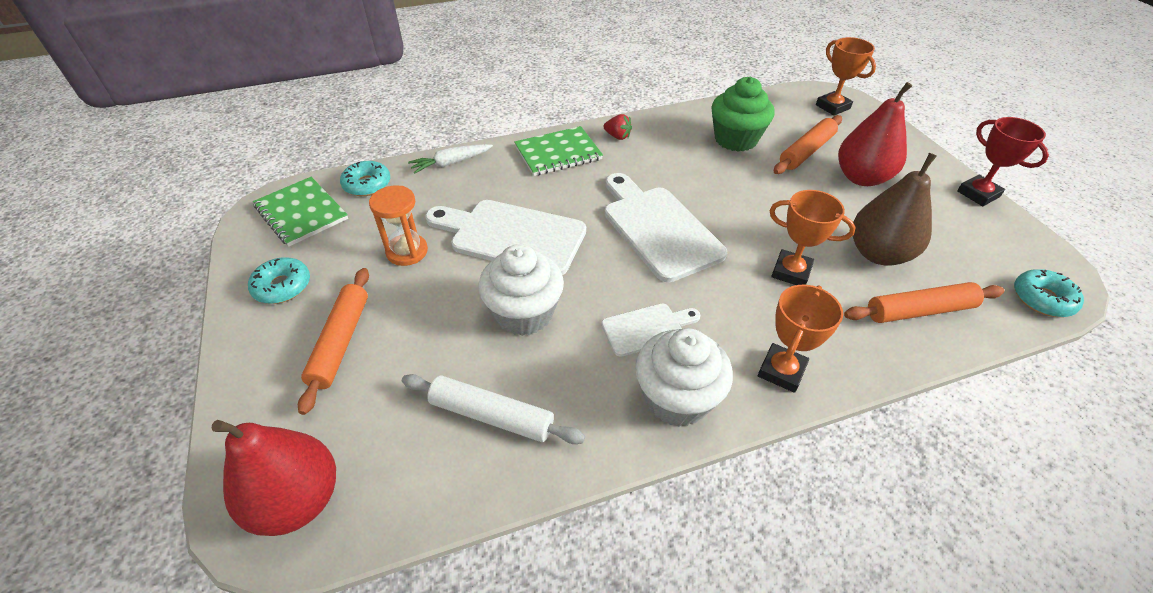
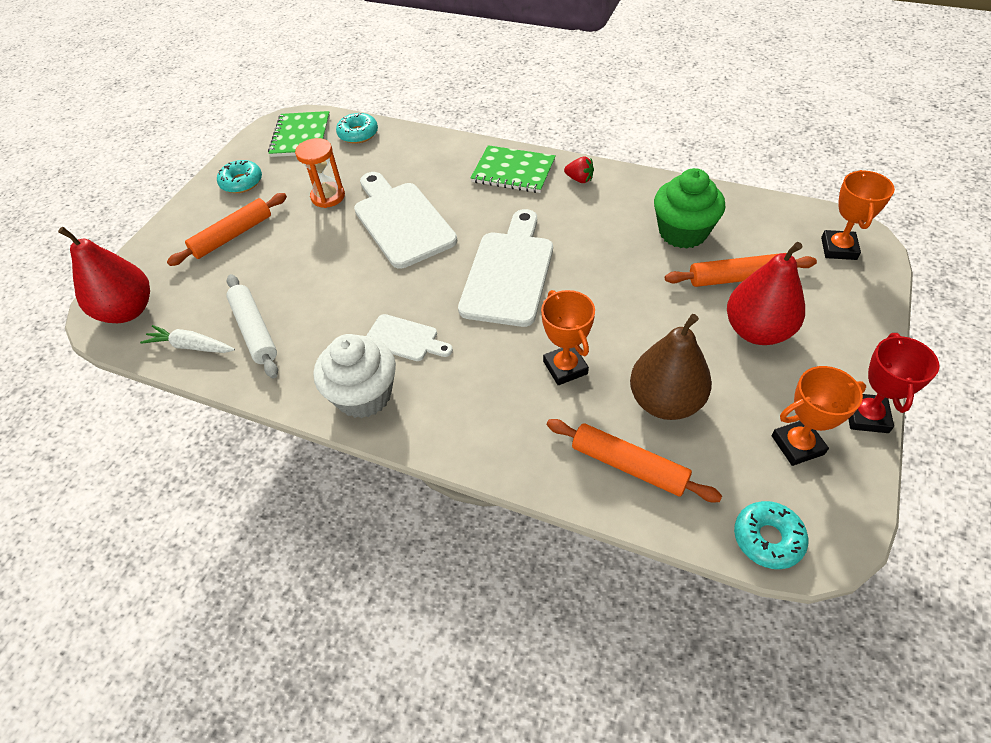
camera: 45 degrees right, 5 degrees up
white carrot [408,144,493,174] -> white carrot moved to [140,325,235,353]
white cupcake [478,244,564,336] -> none
red strawberry [604,114,632,140] -> red strawberry turned 45 degrees counterclockwise [564,157,594,183]
orange trophy [758,285,843,393] -> orange trophy moved to [772,366,866,466]

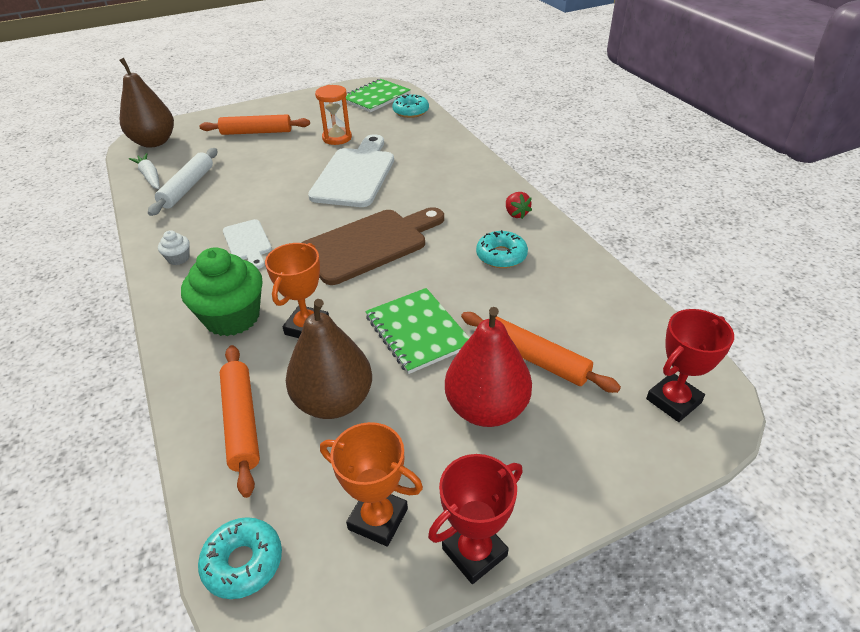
camera: 40 degrees right, 10 degrees down
red pear [58,227,150,323] -> brown pear [119,58,174,148]
turquoise donut [217,160,262,193] -> turquoise donut moved to [476,230,528,268]
white cupcake [314,334,396,418] -> white cupcake [158,230,190,265], size x0.44
white cutting board [458,209,553,327] -> brown cutting board [301,207,444,285]
green notebook [471,145,556,193] -> green notebook moved to [365,288,469,374]
green cupcake [654,168,725,249] -> green cupcake moved to [181,247,262,336]
orange trophy [821,170,895,260] -> red trophy [646,309,734,422]

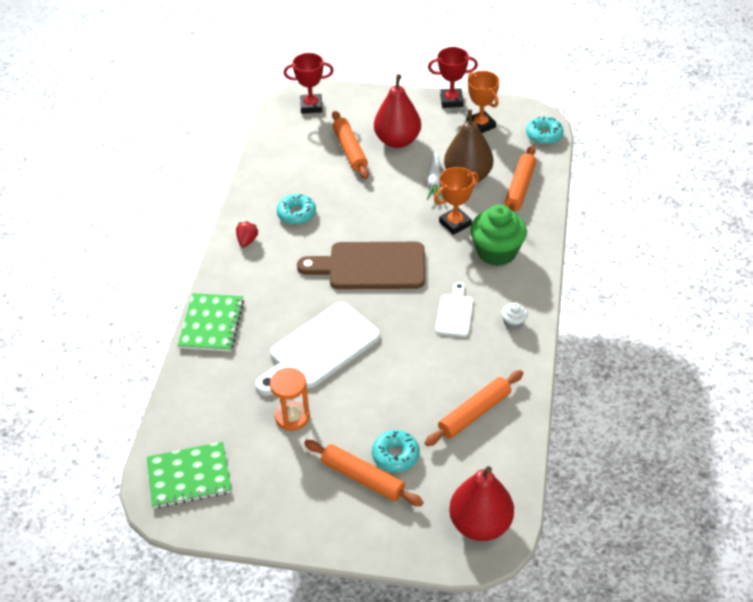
camera: 145 degrees left, 5 degrees up
brown pear [119,58,174,148] -> red pear [449,466,514,541]
white carrot [129,153,159,189] -> white carrot moved to [427,152,444,200]
white rolling pin [148,148,217,216] -> orange rolling pin [425,370,523,446]
green notebook [365,288,469,374] -> green notebook moved to [178,293,244,352]
turquoise donut [392,94,429,118] -> turquoise donut moved to [372,430,419,472]

